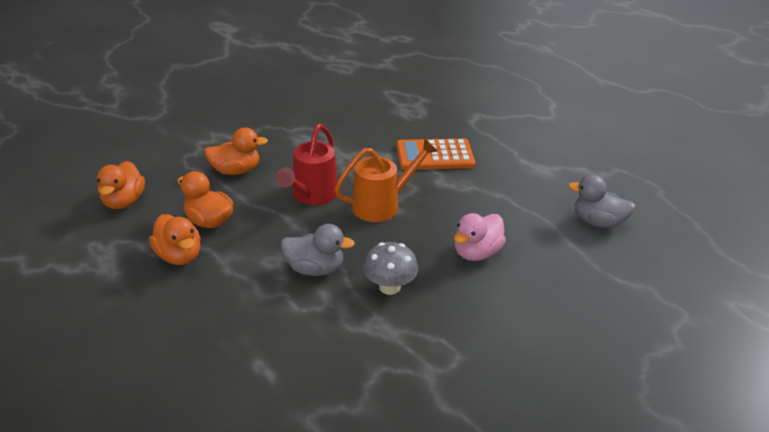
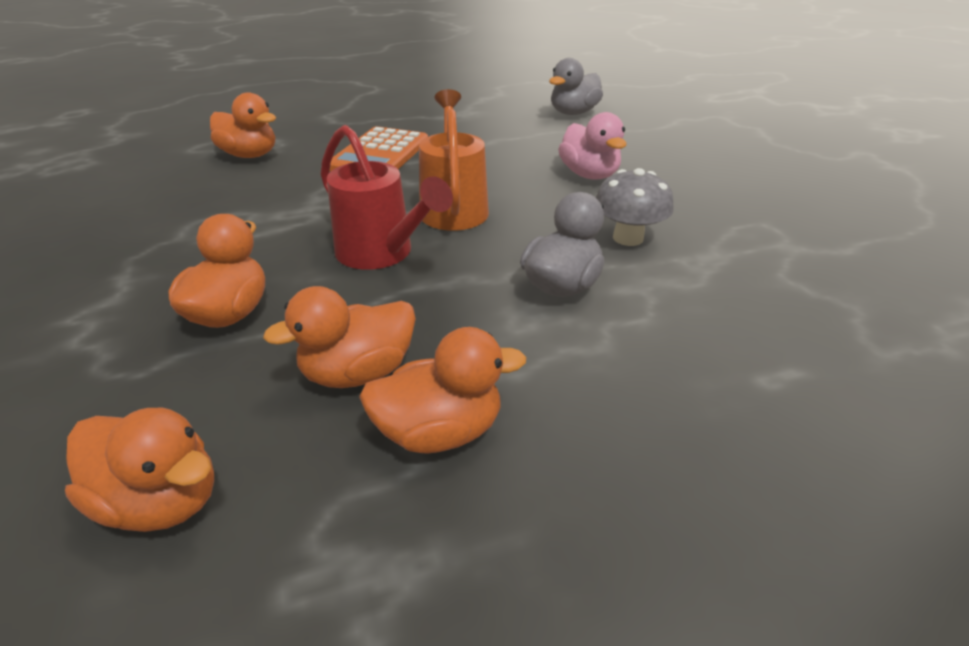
camera: 65 degrees left, 0 degrees up
none -> orange duck [210,93,276,158]

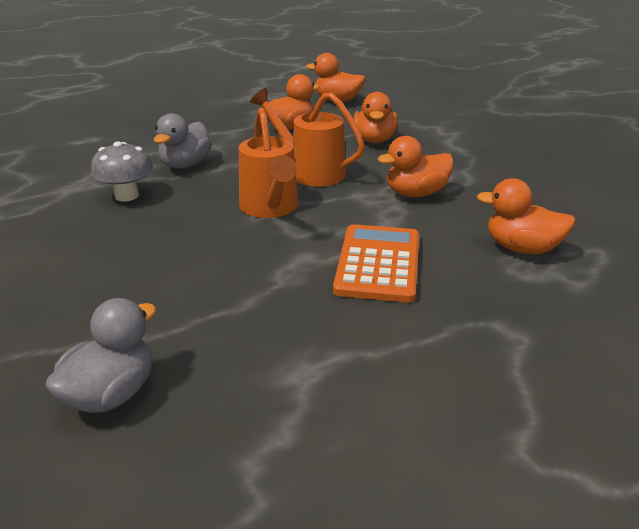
camera: 170 degrees right, 5 degrees down
red watering can [320,125,453,270] -> orange watering can [250,88,365,187]
orange duck [359,327,526,453] -> orange duck moved to [378,136,454,197]
pink duck [558,112,627,180] -> none

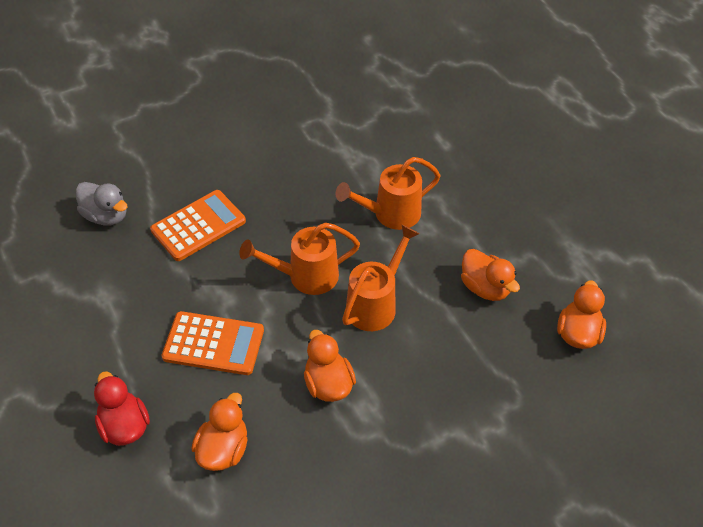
camera: 90 degrees right, 20 degrees up
grey mushroom [91,141,153,202] -> none
grey duck [154,113,212,169] -> orange watering can [336,157,441,230]
orange duck [353,92,398,143] -> none
none -> red duck [94,371,150,446]
none -> orange calculator [150,190,246,261]

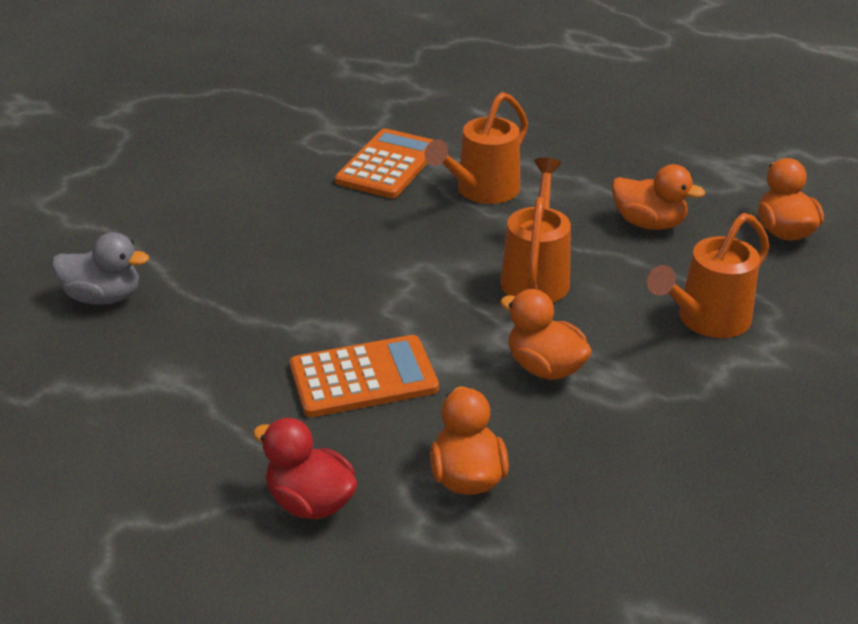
camera: 25 degrees left, 15 degrees down
orange calculator [150,190,246,261] -> orange calculator moved to [335,128,433,198]
orange watering can [239,222,360,295] -> orange watering can moved to [647,213,769,338]

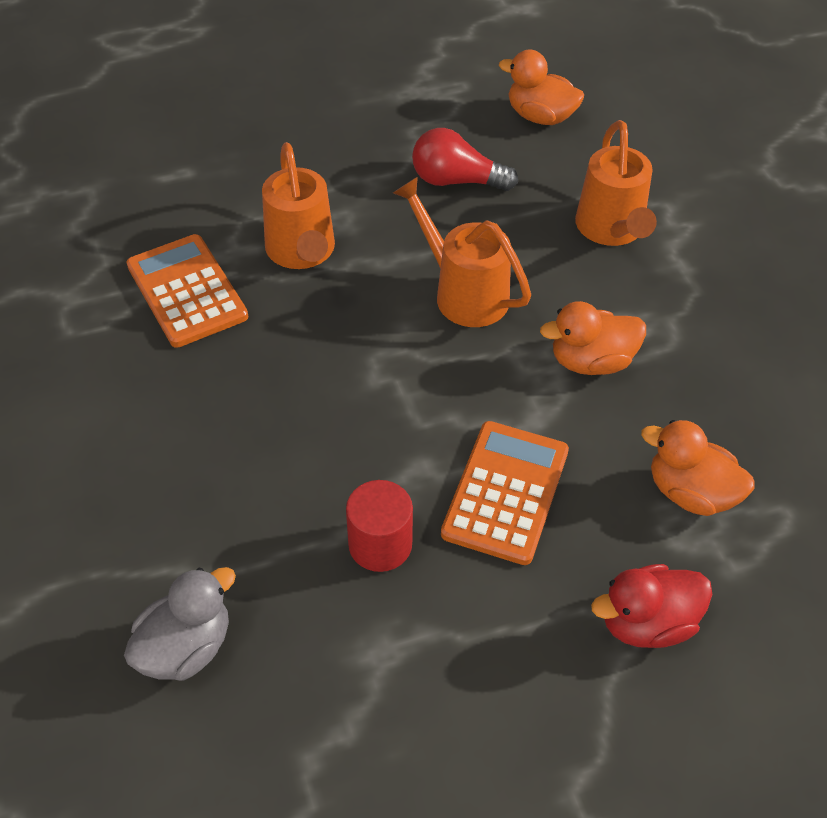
camera: 55 degrees left, 15 degrees up
orange duck [612,164,705,230] -> red light bulb [412,128,518,191]
none -> red cylinder [346,480,413,572]

